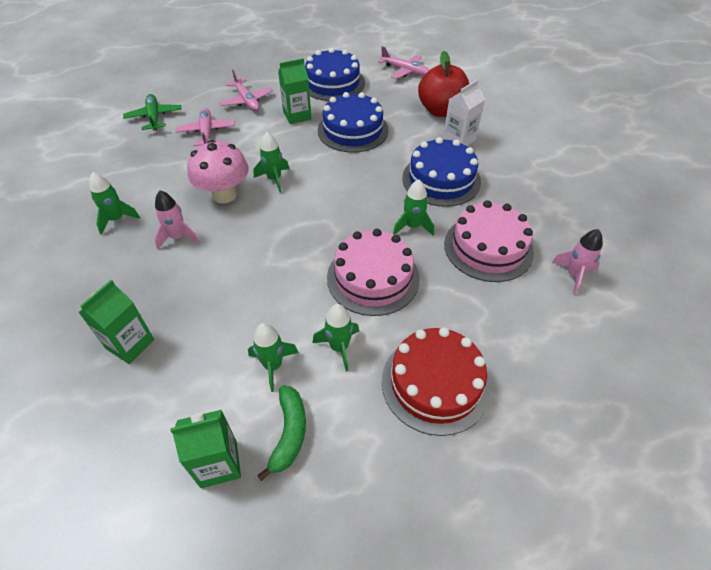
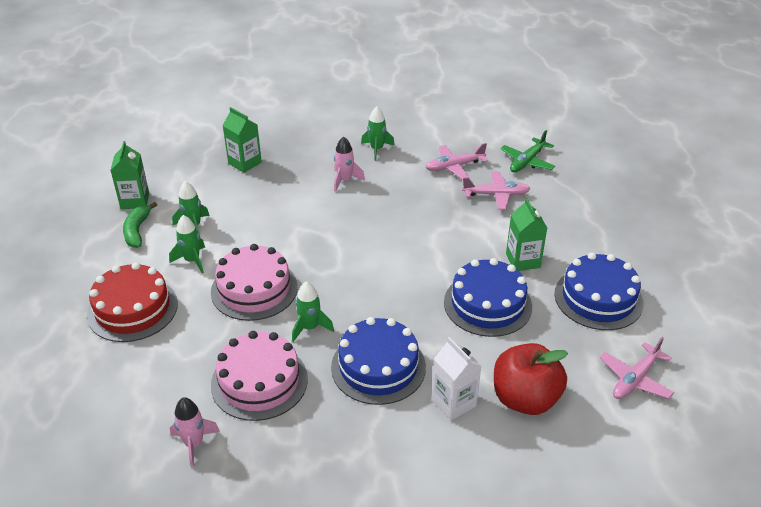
camera: 100 degrees right, 10 degrees down
green plane [123,94,182,131] -> green plane turned 135 degrees clockwise [500,130,555,172]
pink mushroom [187,140,248,203] -> none
pink plane [220,69,273,111] -> pink plane moved to [426,143,488,180]
green rocket [253,132,289,193] -> none
green banana [257,386,306,481] -> green banana turned 75 degrees clockwise [123,202,157,248]

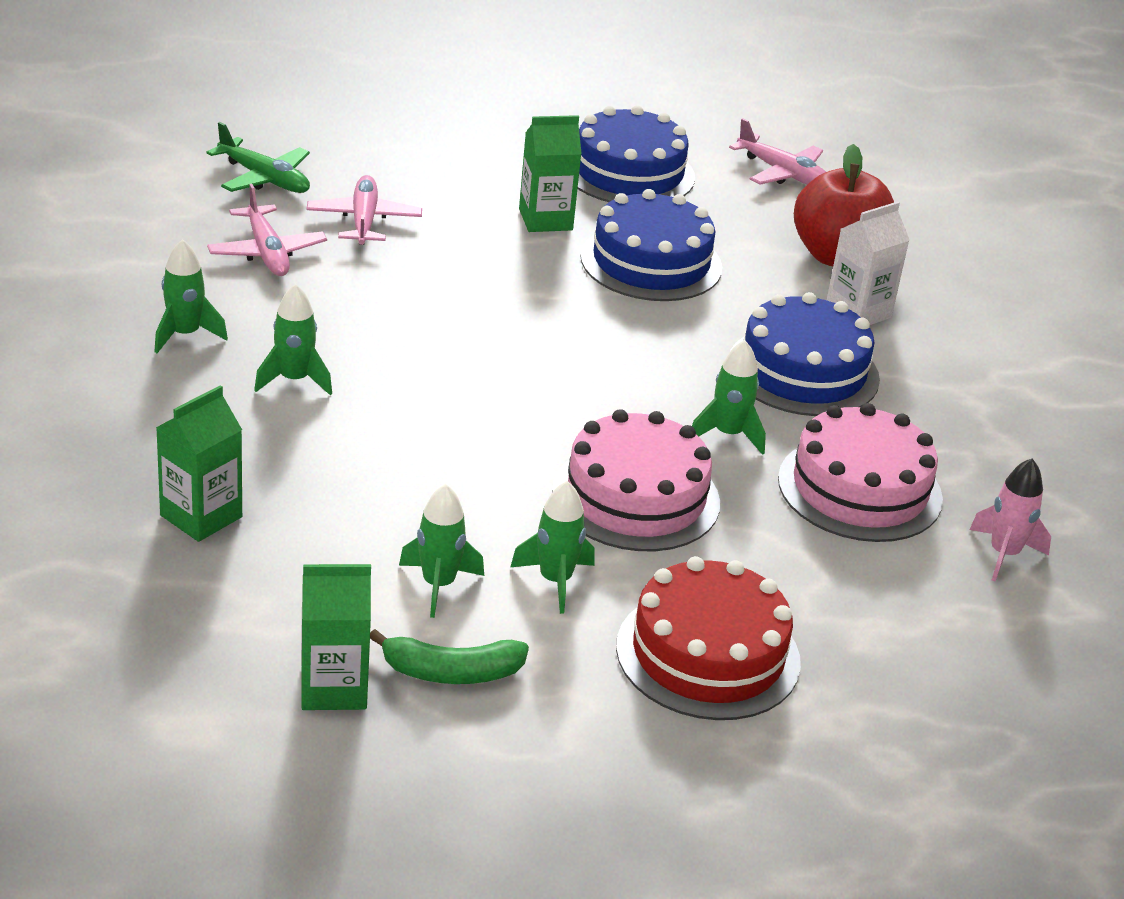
camera: 95 degrees left, 5 degrees down
pink rocket [334,136,365,192] -> green rocket [254,284,332,395]

